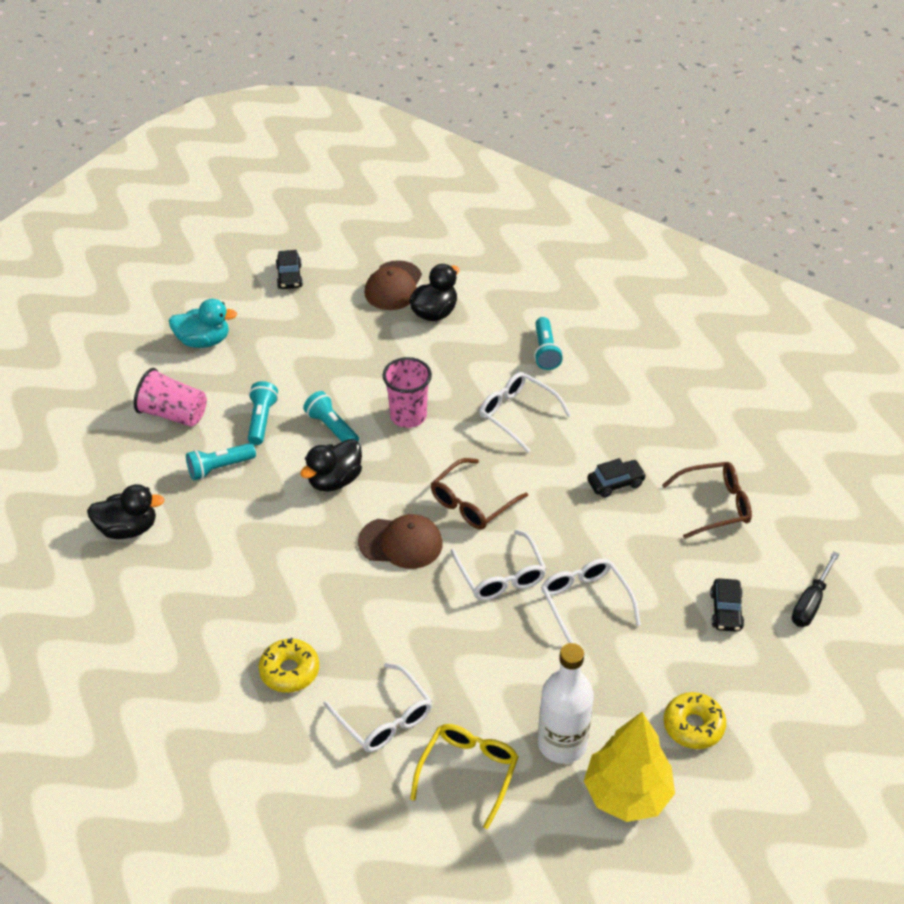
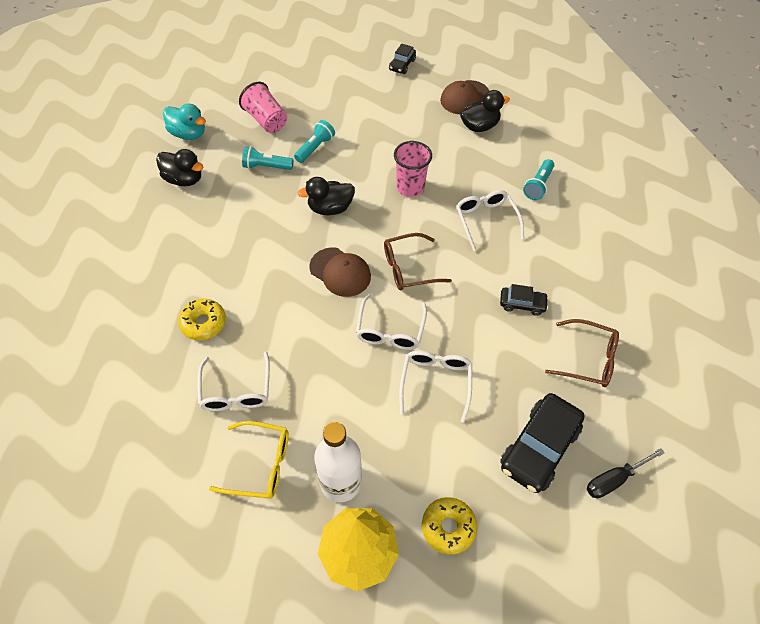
camera: 30 degrees right, 10 degrees up
turquoise duck [169,299,237,348] -> turquoise duck moved to [163,103,206,140]
turquoise flashlight [303,391,359,442] -> none
yellow glasses [410,724,519,829] -> yellow glasses turned 45 degrees clockwise [209,421,289,499]
black car [710,578,744,632] -> black car [500,393,585,493], size x1.89

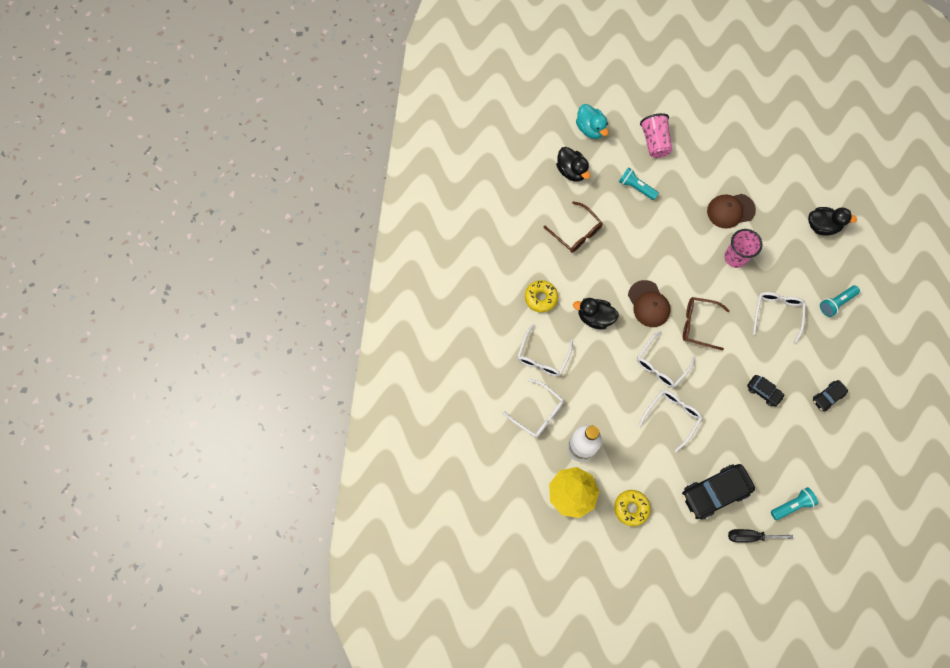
camera: 30 degrees right, 15 degrees up
yellow glasses [209,421,289,499] -> white glasses [502,379,564,438]
turquoise flashlight [294,120,335,163] -> turquoise flashlight moved to [771,487,818,520]
black duck [297,177,355,215] -> black duck moved to [573,298,619,329]
black car [389,43,416,74] -> black car moved to [813,380,848,411]
brown cap [440,80,489,114] -> brown cap moved to [707,194,756,229]
brown glasses [545,319,619,387] -> brown glasses moved to [544,201,603,252]

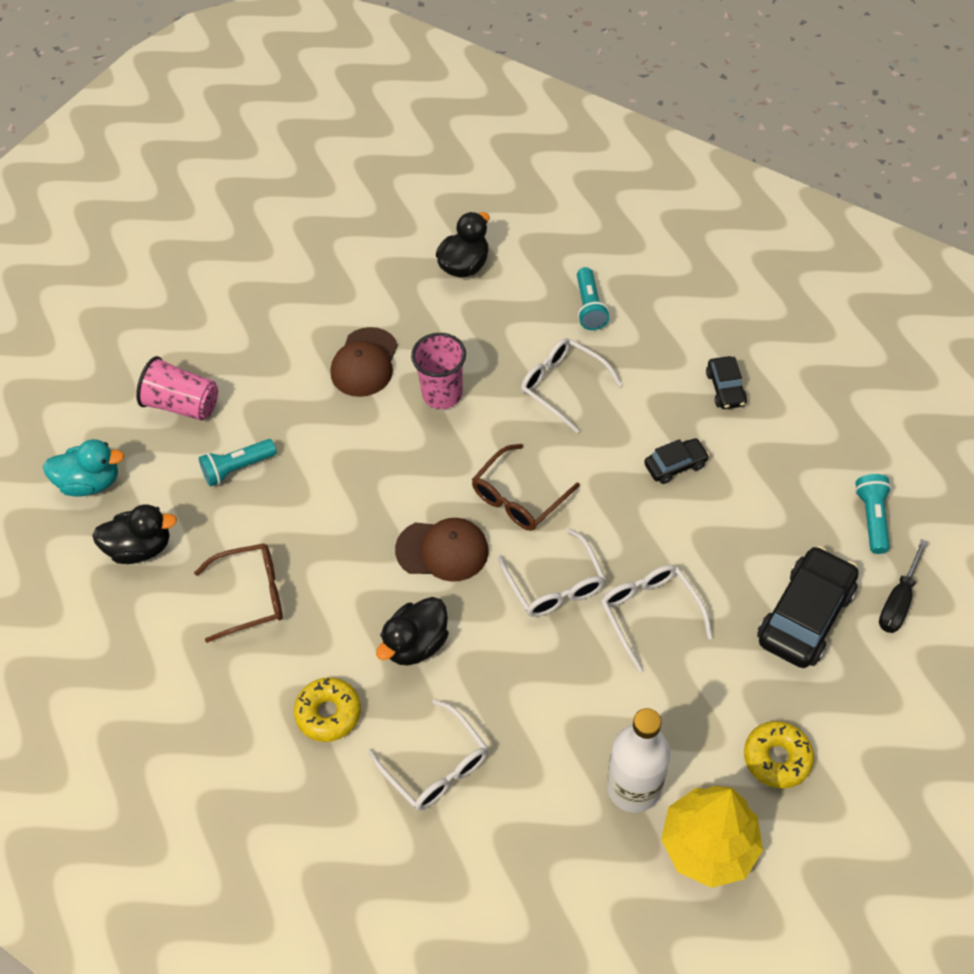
camera: 60 degrees left, 15 degrees down
white glasses [502,379,564,438] -> none
black car [682,464,755,520] -> black car turned 150 degrees counterclockwise [757,546,859,668]

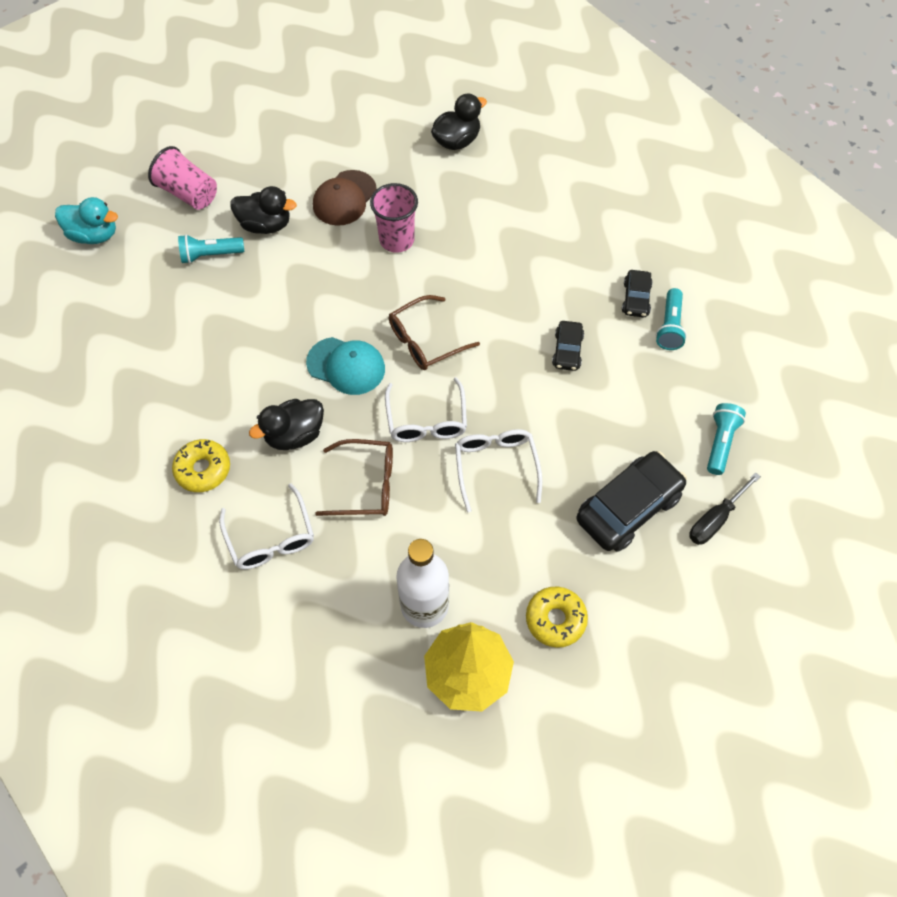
camera: 15 degrees right, 5 degrees up
black duck [92,504,177,564] -> black duck moved to [230,186,297,234]
brown glasses [194,543,283,643] -> brown glasses moved to [315,439,393,516]
brown cap [395,518,489,582] -> turquoise cap [306,337,385,395]
white glasses [521,338,622,433] -> none
turquoise flashlight [577,267,609,330] -> turquoise flashlight moved to [656,288,687,350]
black car [644,438,710,484] -> black car turned 105 degrees clockwise [552,321,584,371]

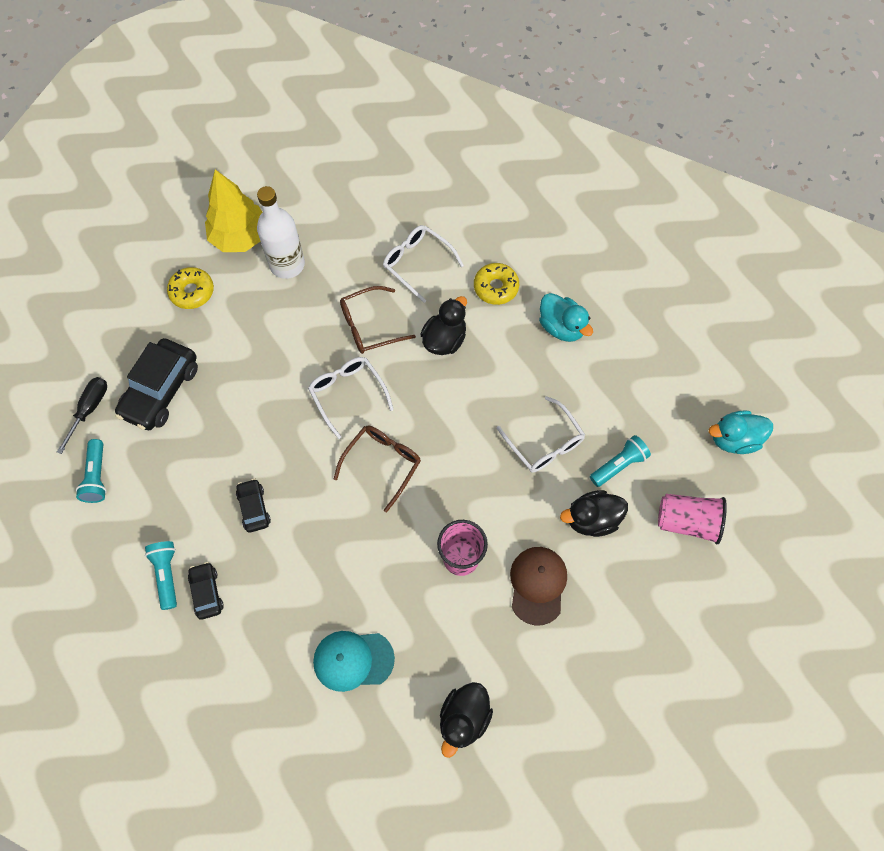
camera: 155 degrees right, 5 degrees up
turquoise cap [306,337,385,395] -> turquoise cap moved to [313,631,395,692]
white glasses [455,429,542,513] -> white glasses moved to [497,396,585,473]
none -> turquoise duck [539,293,593,342]

